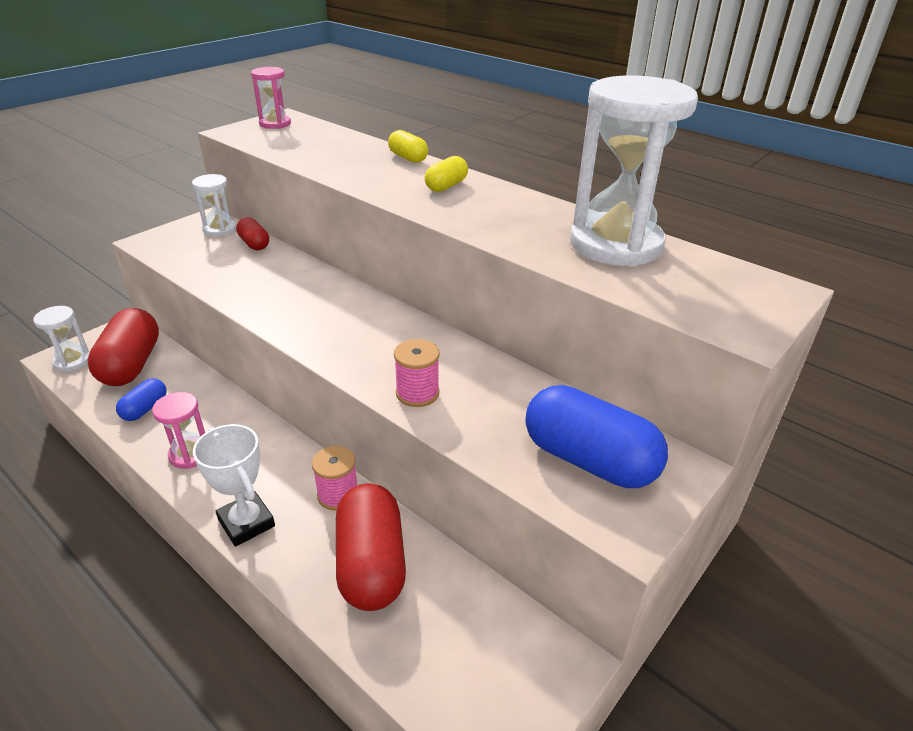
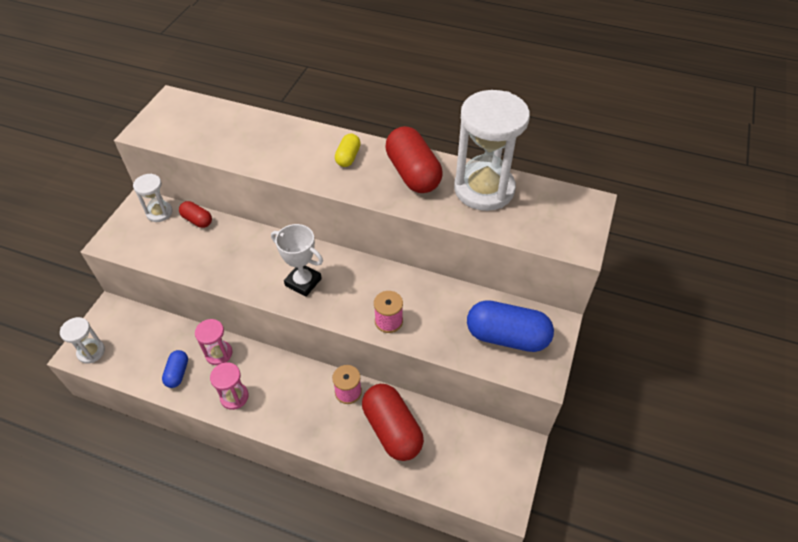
camera: 20 degrees left, 15 degrees up
red capsule [87,308,159,386] -> red capsule moved to [385,126,442,193]
white trophy [193,424,275,547] -> white trophy moved to [271,224,323,297]
pink hourglass [251,67,291,129] -> pink hourglass moved to [195,319,232,365]
yellow capsule [388,130,428,163] -> none

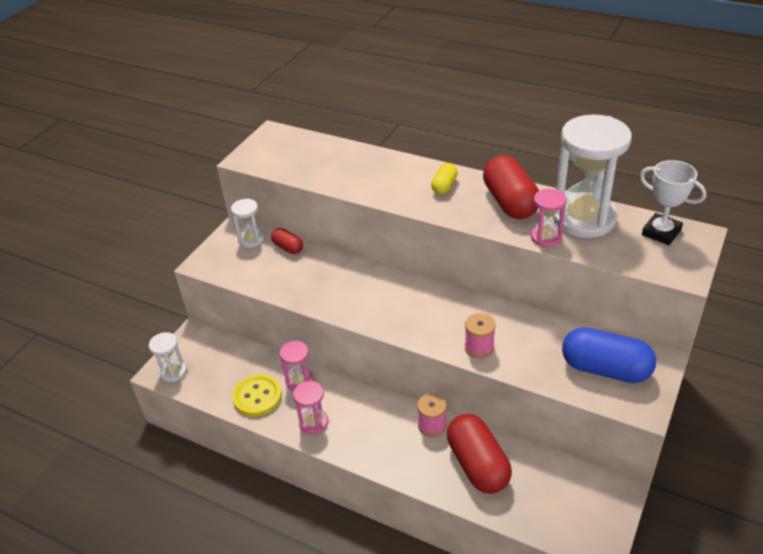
camera: 10 degrees right, 10 degrees down
blue capsule [162,350,188,388] -> yellow button [232,374,282,417]
white trophy [271,224,323,297] -> white trophy moved to [640,160,706,245]
none -> pink hourglass [531,189,566,247]

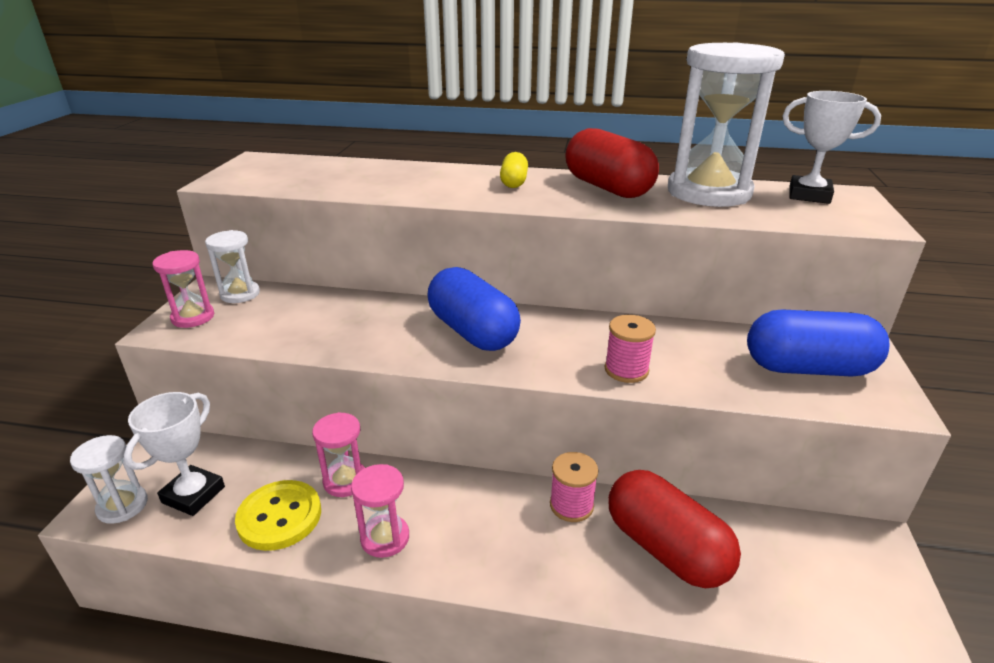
camera: 20 degrees left, 10 degrees down
red capsule [271,228,303,254] -> none
pink hourglass [531,189,566,247] -> pink hourglass moved to [152,250,214,328]
none -> white trophy [124,392,225,516]
none -> blue capsule [428,267,521,351]

